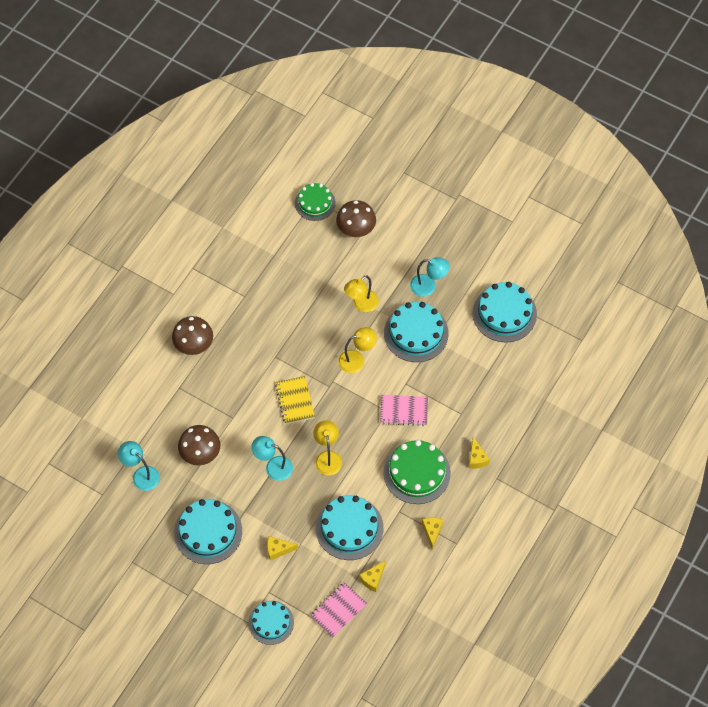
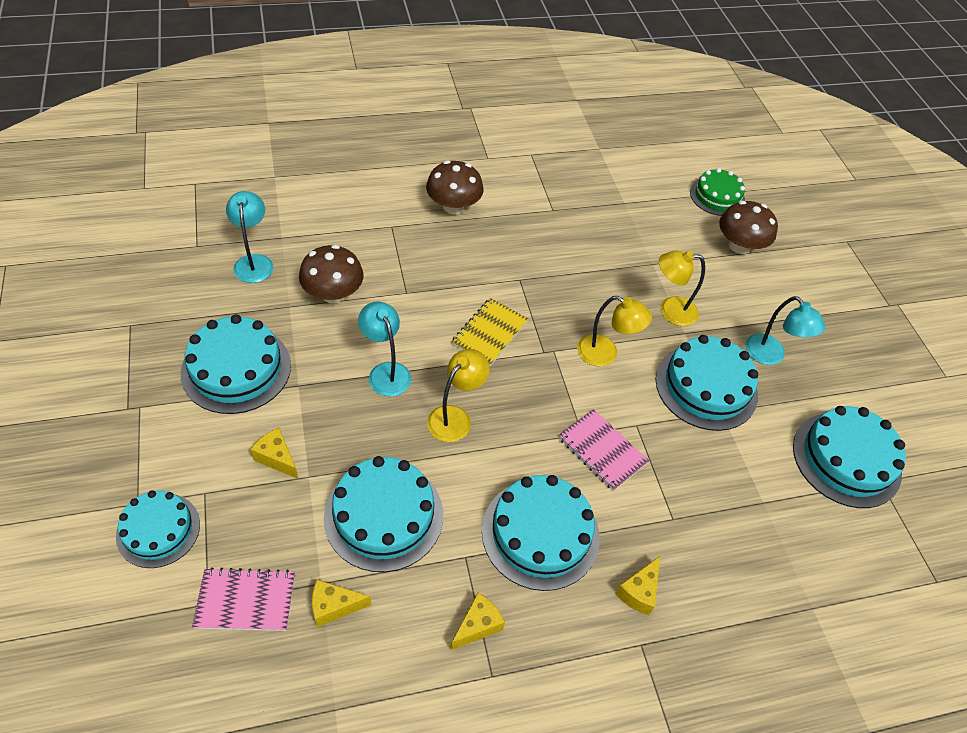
camera: 40 degrees right, 10 degrees down
green cake [383,440,451,504] -> turquoise cake [482,475,600,591]

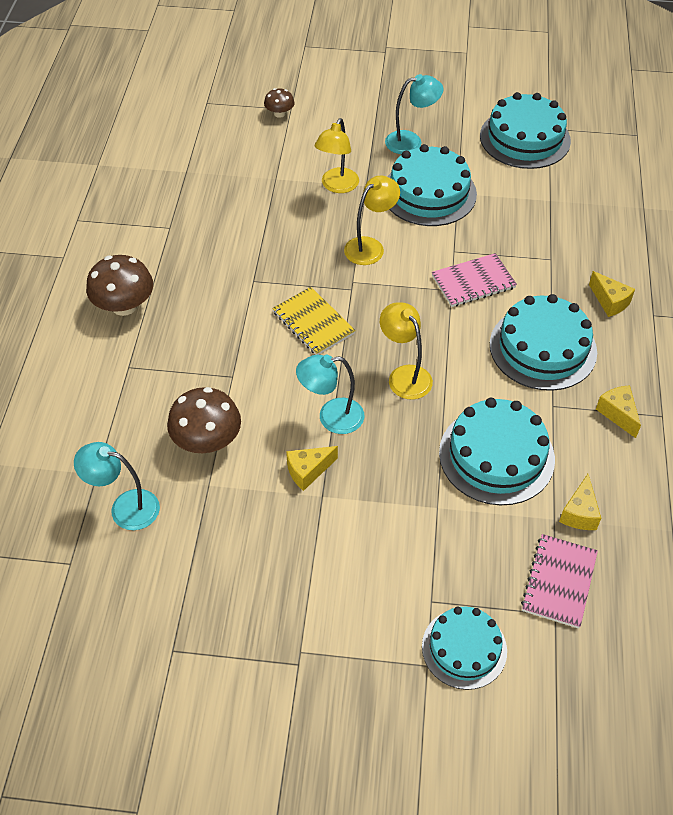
camera: 65 degrees left, 0 degrees up
turquoise cake [181,314,291,414] -> none
yellow cheese [250,428,298,479] -> yellow cheese moved to [286,446,338,491]
green cake [690,168,745,216] -> none
brown mushroom [719,201,778,254] -> brown mushroom [264,88,294,118], size x0.54

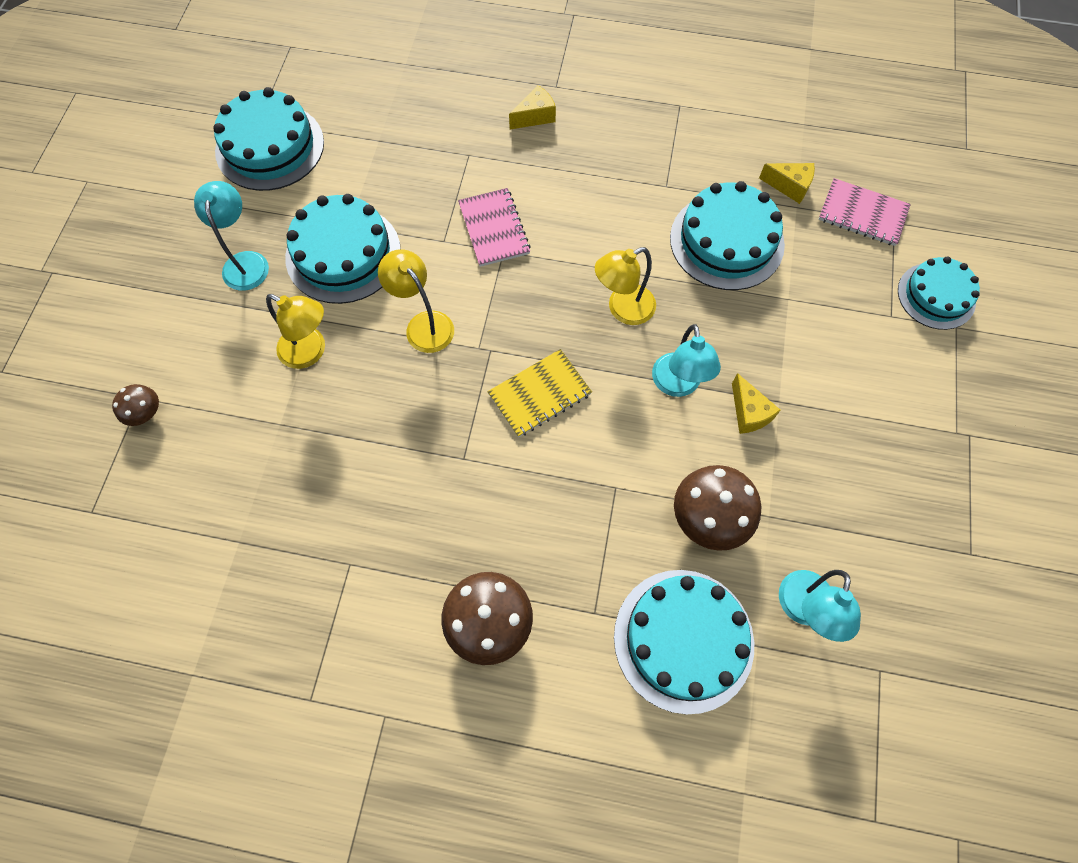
camera: 85 degrees left, 15 degrees up
turquoise cake [490,294,597,391] -> turquoise cake moved to [614,570,754,714]
yellow cheese [596,385,641,438] -> none

